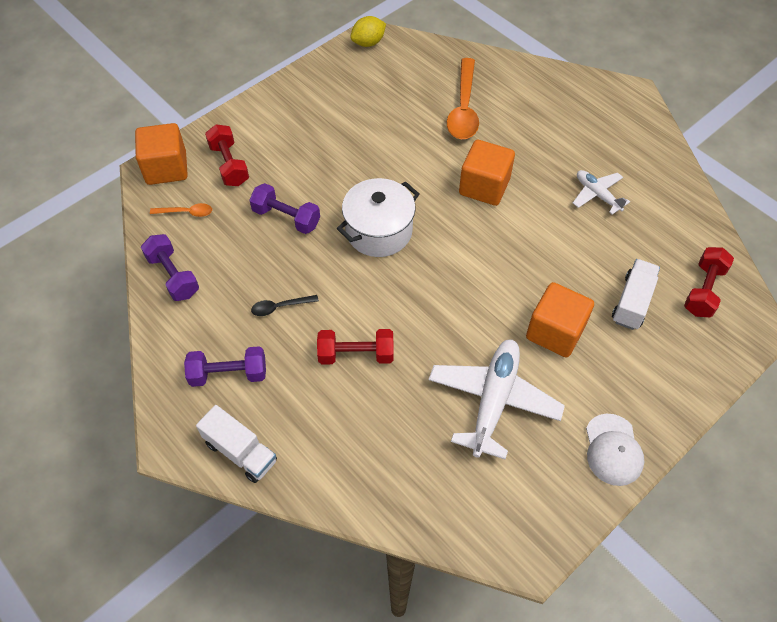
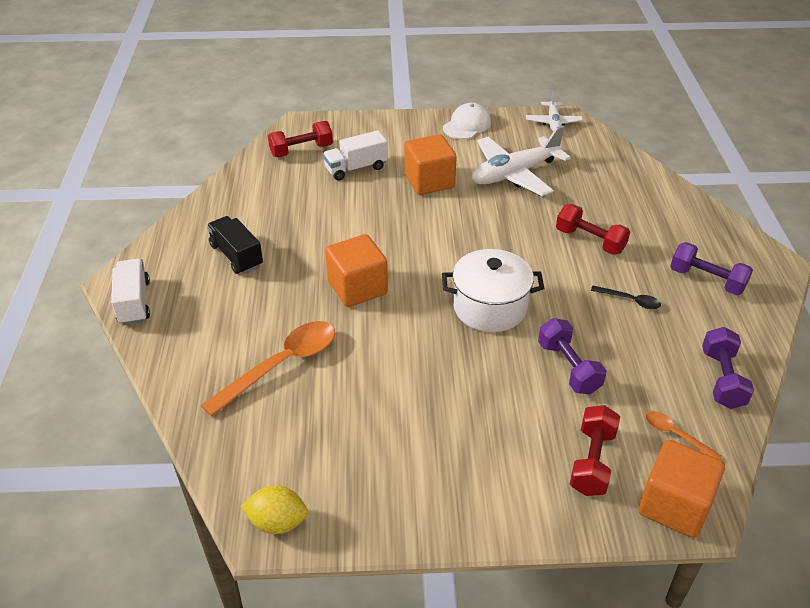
camera: 140 degrees left, 15 degrees down
white truck [196,405,277,483] -> white truck moved to [111,259,150,325]
white plane [573,170,630,215] -> white plane moved to [526,91,583,131]
none -> black truck [207,216,263,274]

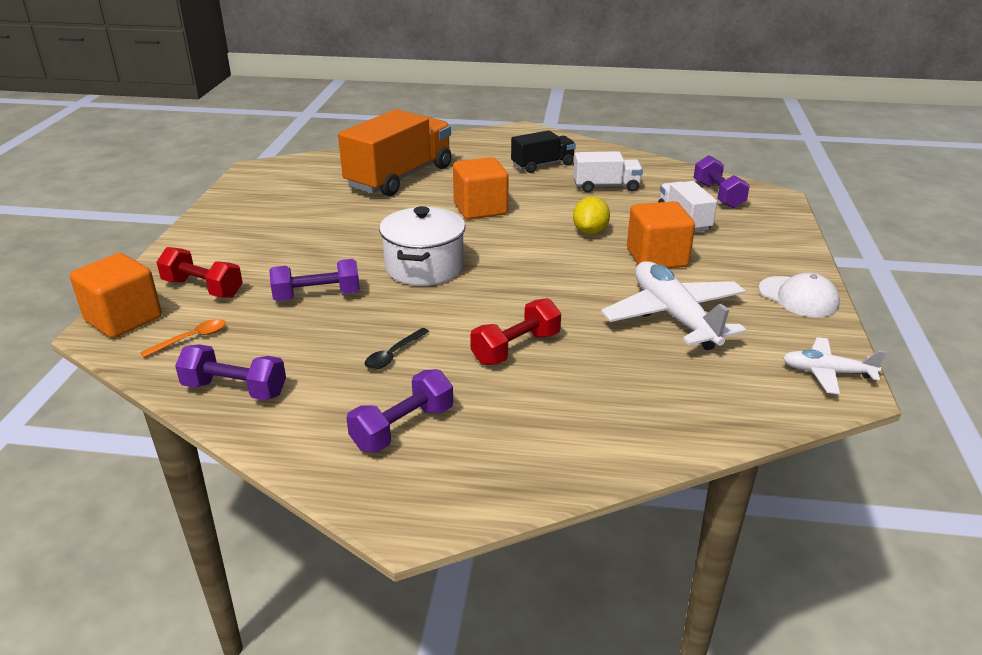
camera: 100 degrees right, 10 degrees down
white truck [111,259,150,325] -> white truck moved to [573,151,643,192]
orange spoon [201,321,335,417] -> orange truck [338,109,452,196]
yellow lemon [241,485,308,534] -> yellow lemon moved to [573,196,610,234]
red dumbbell [268,121,333,157] -> purple dumbbell [694,155,750,208]

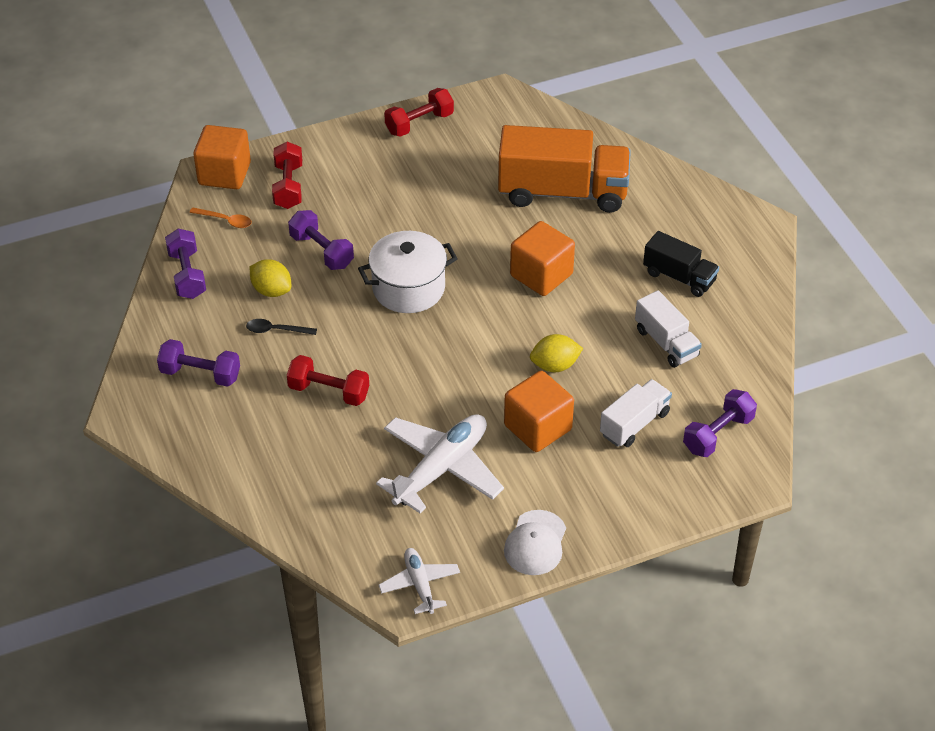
camera: 60 degrees right, 15 degrees up
none -> yellow lemon [250,259,291,297]
none -> red dumbbell [384,88,454,137]

